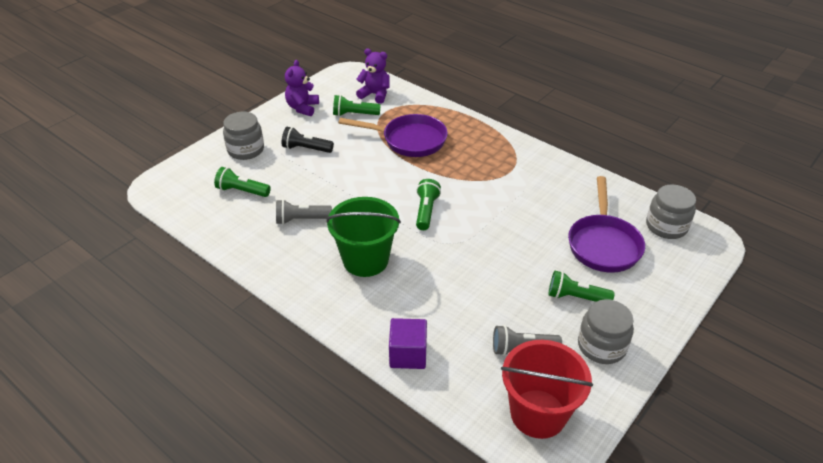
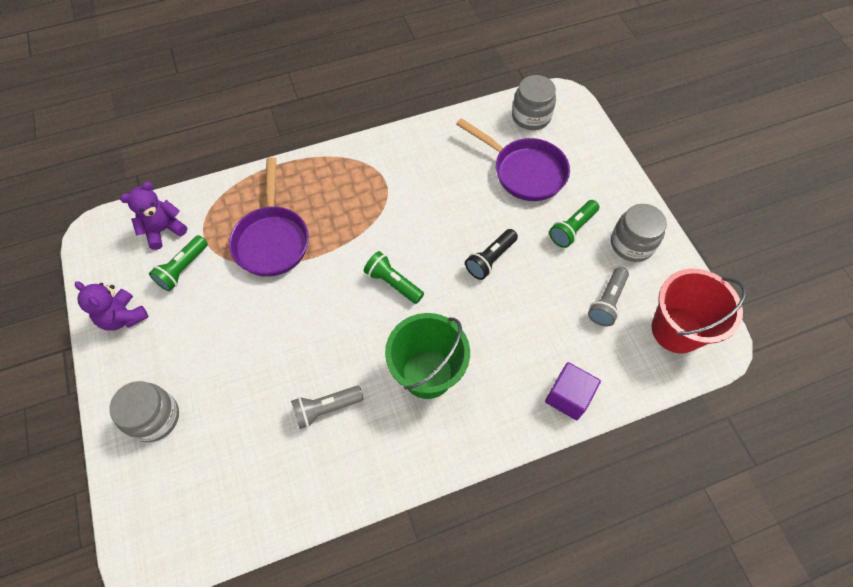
camera: 60 degrees left, 20 degrees up
green flashlight [214,167,271,197] -> none
grey flashlight [276,199,332,225] -> grey flashlight turned 45 degrees clockwise [291,386,364,429]
black flashlight [282,127,334,153] -> black flashlight moved to [465,229,518,280]
purple pan [339,114,448,157] -> purple pan turned 135 degrees clockwise [229,157,309,277]

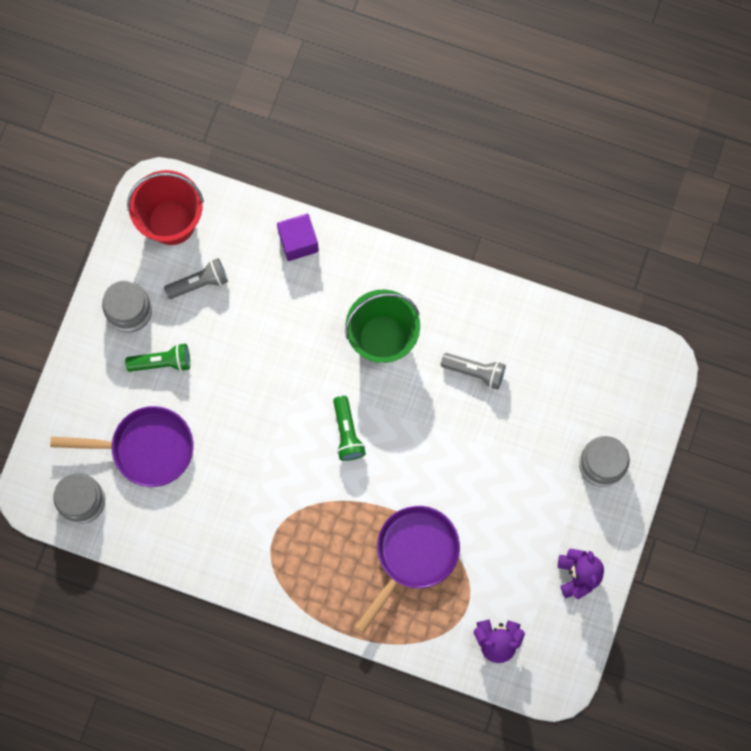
camera: 140 degrees left, 15 degrees up
green flashlight [149,235,208,291] -> none
purple pan [456,118,570,201] -> purple pan turned 105 degrees clockwise [50,406,194,487]
black flashlight [465,229,518,280] -> none

